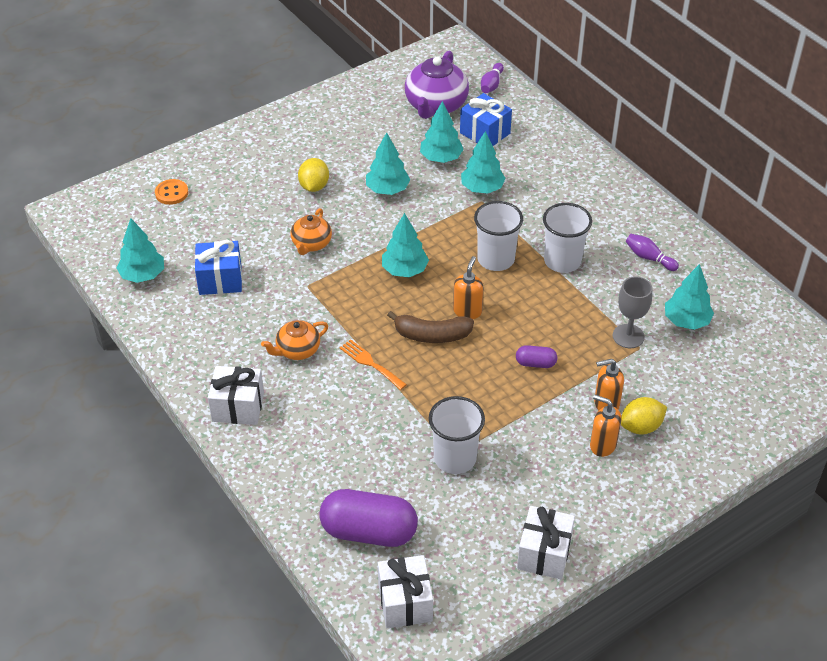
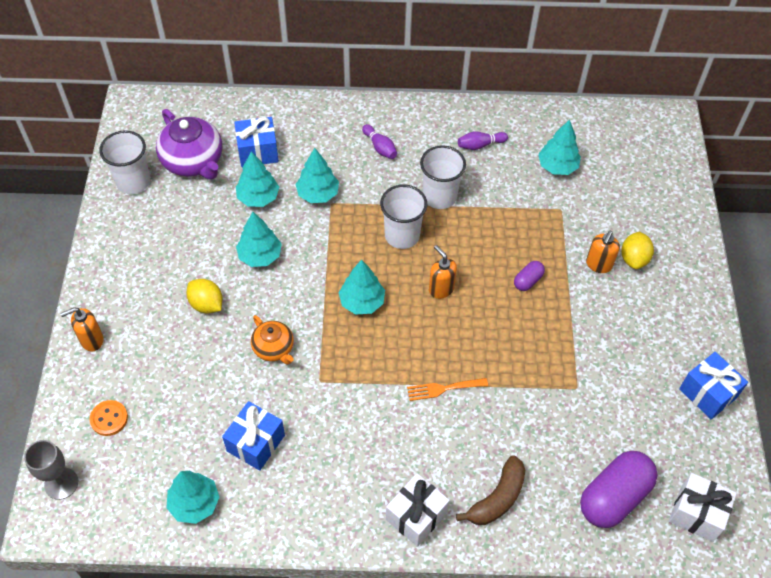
camera: 55 degrees left, 10 degrees up
orange teapot [261,320,328,360] -> none
brown banana [387,311,474,343] -> brown banana moved to [456,455,525,525]
white cup [429,396,485,474] -> white cup moved to [99,130,150,194]
purple bowling pin [481,63,504,93] -> purple bowling pin moved to [362,124,397,159]
white gift [517,506,575,579] -> blue gift [679,352,748,419]
orange soap dispenser [590,395,621,457] -> orange soap dispenser moved to [60,307,103,351]
grey goblet [613,276,652,348] -> grey goblet moved to [24,440,78,500]

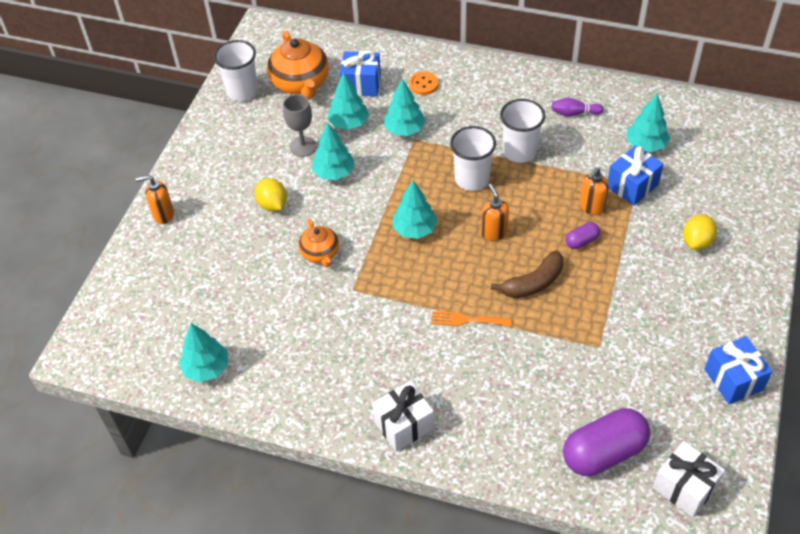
camera: 20 degrees right, 5 degrees down
grey goblet [24,440,78,500] -> grey goblet moved to [283,94,316,157]
orange button [90,400,128,436] -> orange button moved to [409,71,439,95]
purple teapot [156,109,222,180] -> orange teapot [267,31,329,99]
blue gift [222,401,285,471] -> blue gift moved to [608,145,664,206]
purple bowling pin [362,124,397,159] -> none
brown banana [456,455,525,525] -> brown banana moved to [491,250,563,298]
orange soap dispenser [586,231,620,273] -> orange soap dispenser moved to [580,167,609,215]

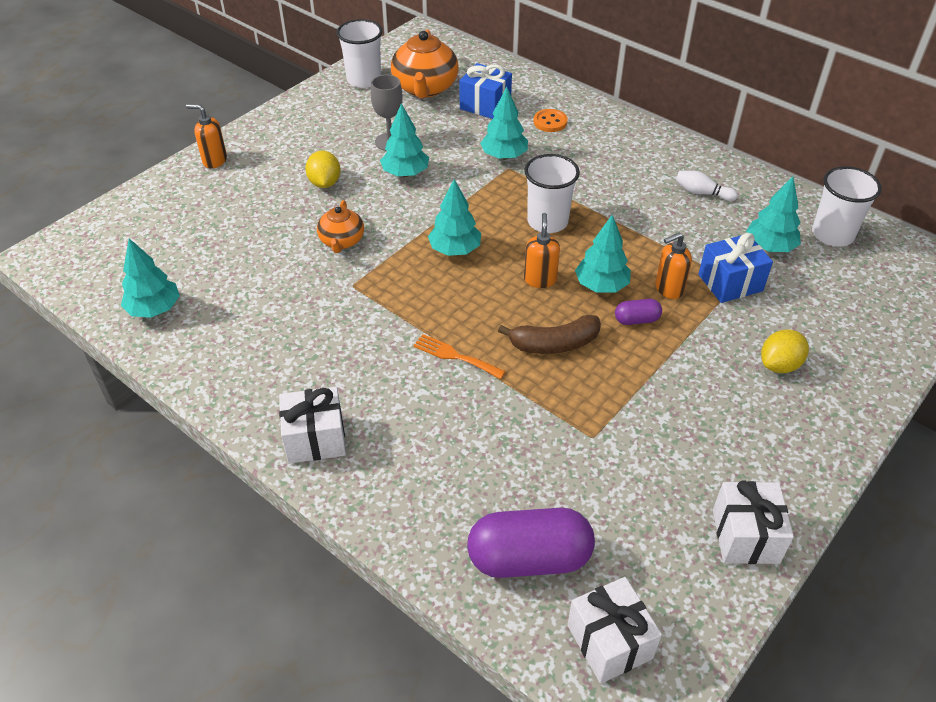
camera: 20 degrees right, 5 degrees down
turquoise tree [327,72,369,130] -> turquoise tree moved to [575,215,631,293]
white cup [500,99,545,163] -> white cup moved to [812,166,882,247]
purple bowling pin [552,98,604,116] -> white bowling pin [675,170,738,201]
blue gift [704,336,773,404] -> white gift [713,480,794,564]

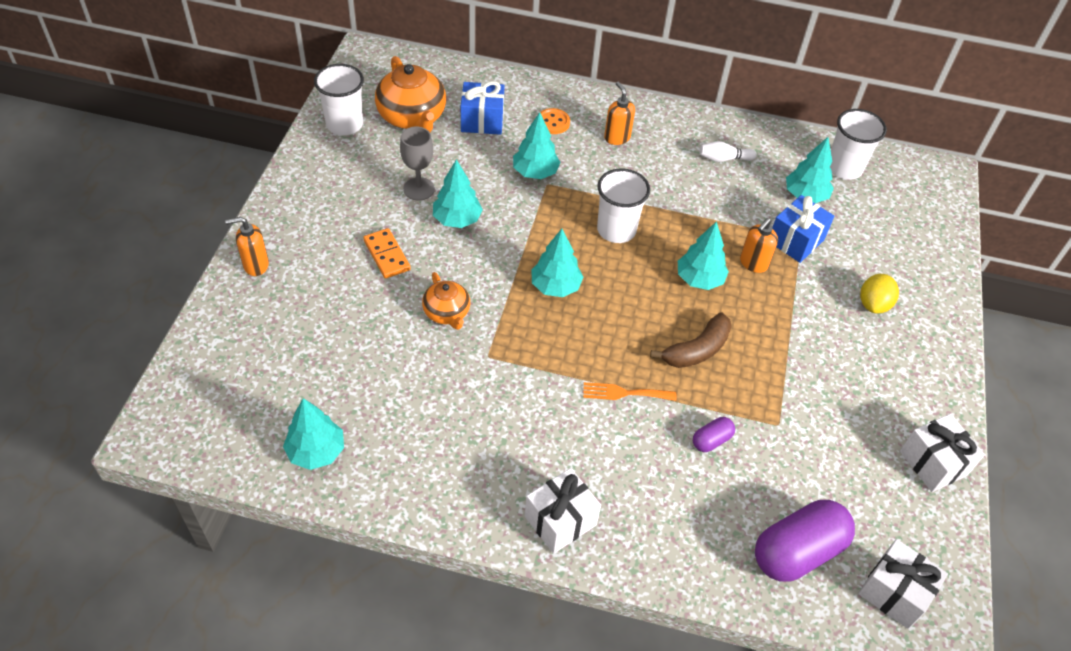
camera: 30 degrees left, 5 degrees up
yellow lemon [305,151,341,188] -> orange domino [363,228,411,279]
orange soap dispenser [524,213,560,288] -> orange soap dispenser moved to [604,81,635,145]
purple capsule [615,299,662,325] -> purple capsule moved to [693,417,735,452]

